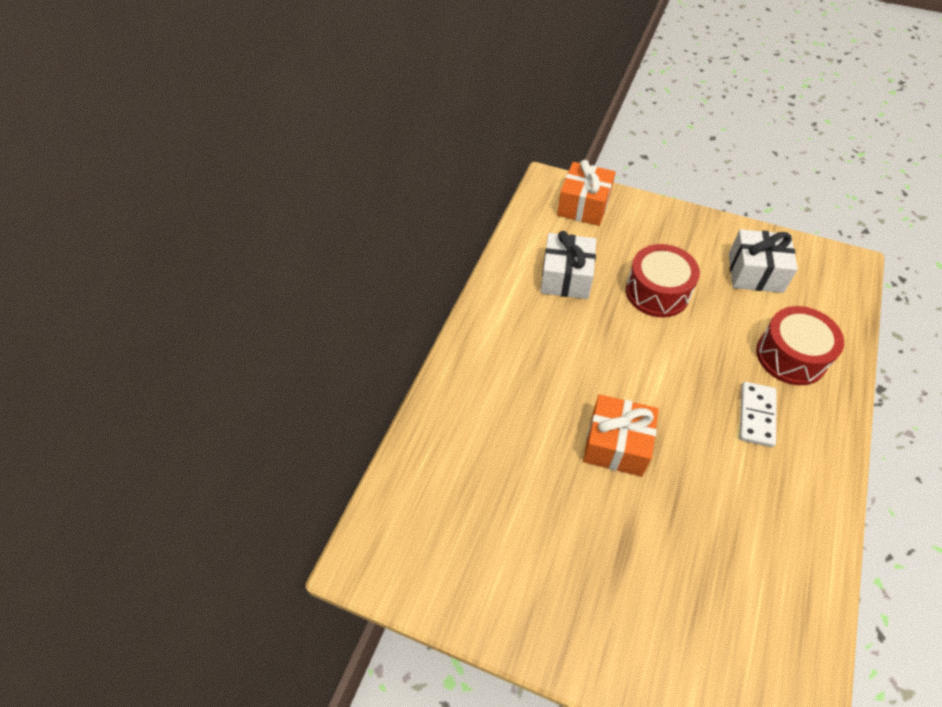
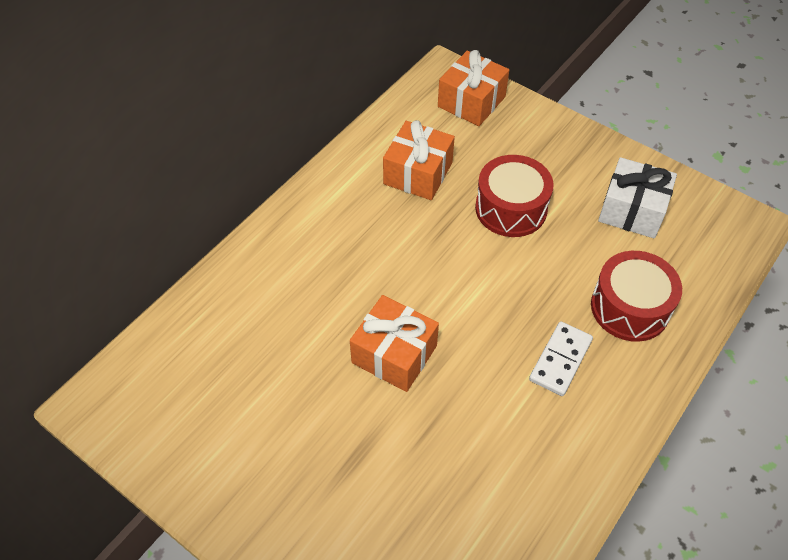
camera: 15 degrees right, 0 degrees up
white gift [540,231,596,299] -> orange gift [383,120,455,200]

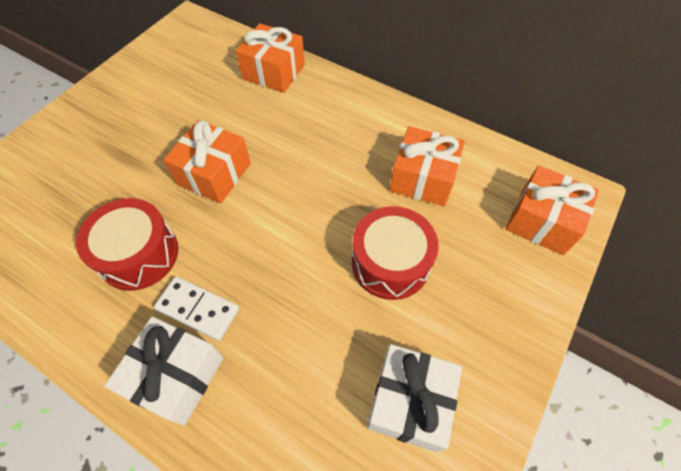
camera: 85 degrees right, 5 degrees up
red drum [591,251,682,342] -> red drum moved to [76,198,178,291]
none -> white gift [104,317,223,426]
none -> orange gift [236,23,305,93]

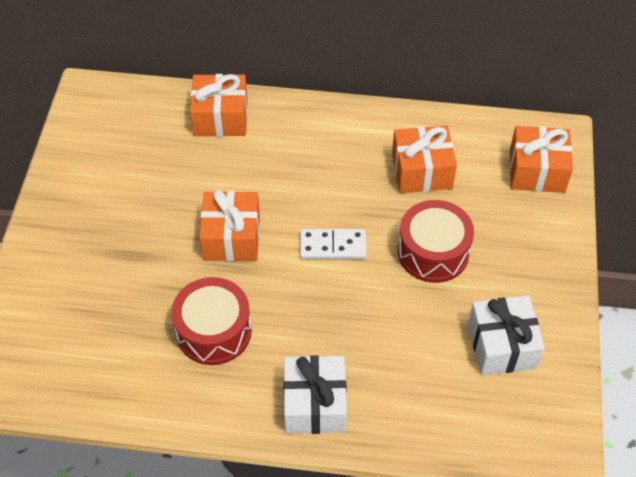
camera: 25 degrees left, 5 degrees down
white domino [154,277,239,341] -> white domino moved to [300,229,367,259]

